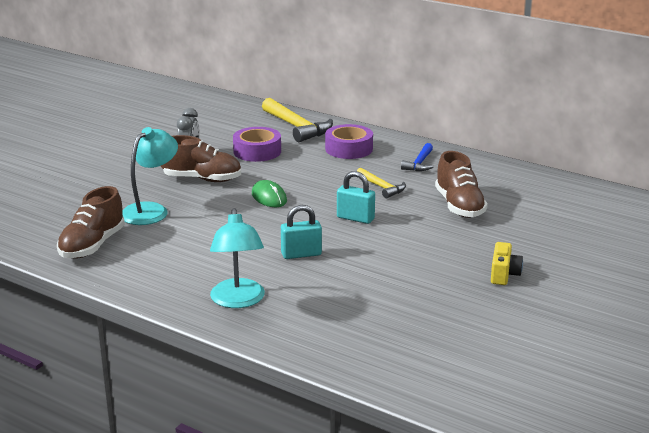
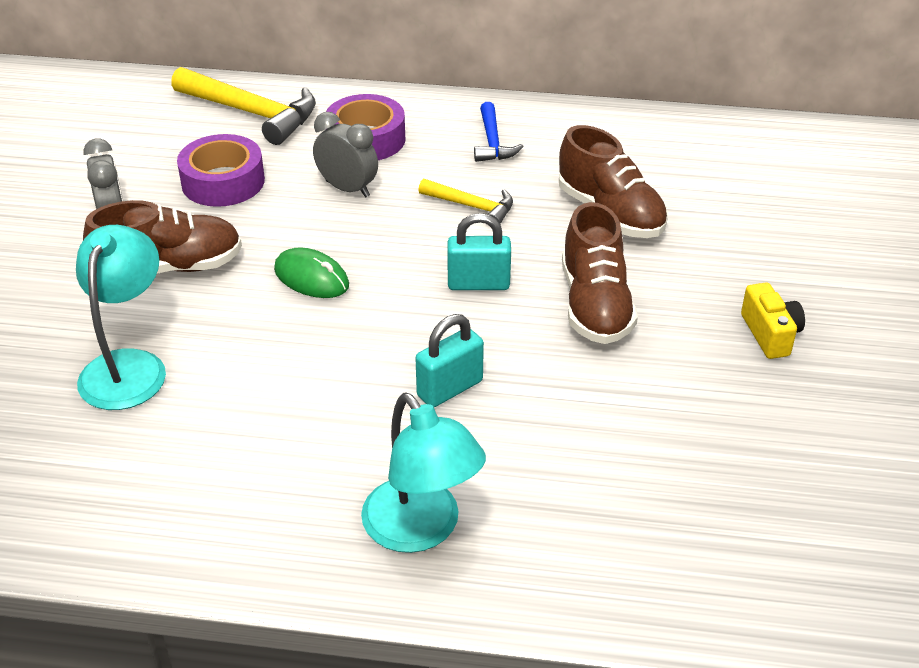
camera: 25 degrees left, 15 degrees up
brown shoe [57,186,125,259] -> brown shoe moved to [562,202,638,344]
none -> grey clock [313,112,378,198]

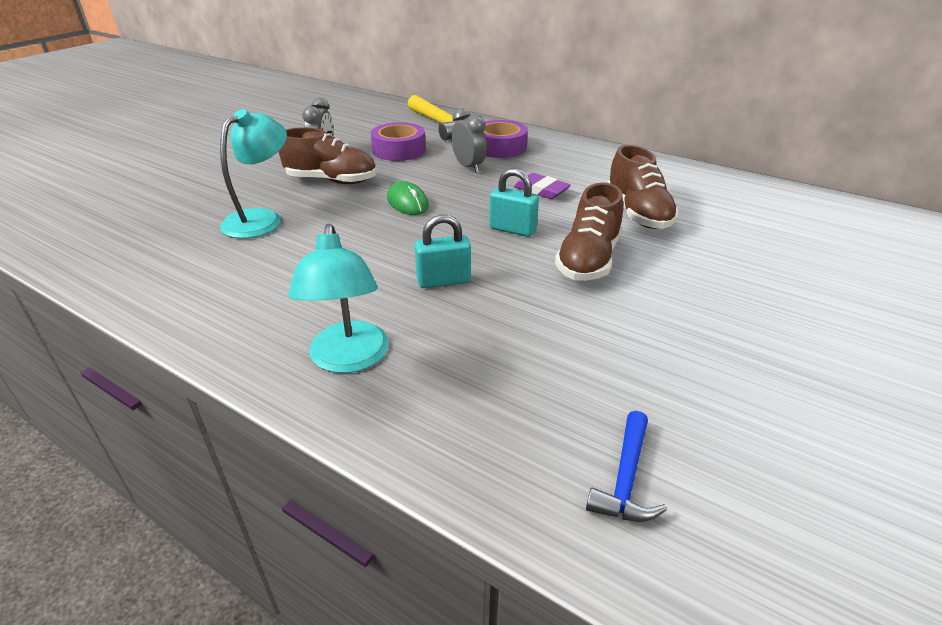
camera: 25 degrees right, 5 degrees down
yellow hammer [418,179,513,224] -> purple eraser [514,173,571,199]
blue hammer [474,102,524,162] -> blue hammer moved to [586,411,667,522]
yellow camera [741,283,805,359] -> none

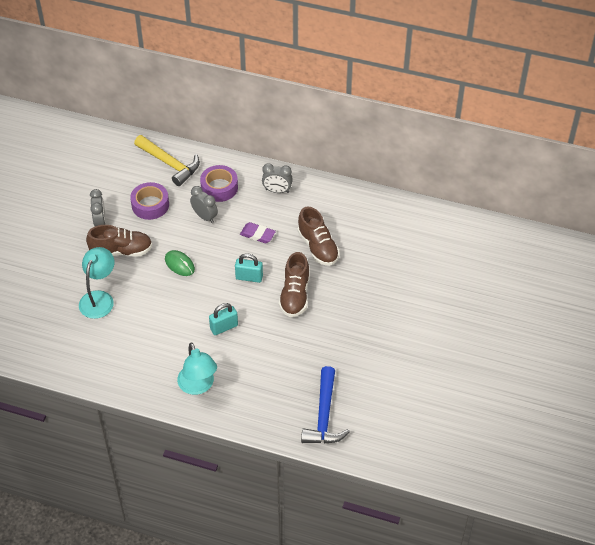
camera: 15 degrees left, 15 degrees up
blue hammer [586,411,667,522] -> blue hammer [301,366,350,443], size x1.76
none -> grey clock [262,163,293,193]

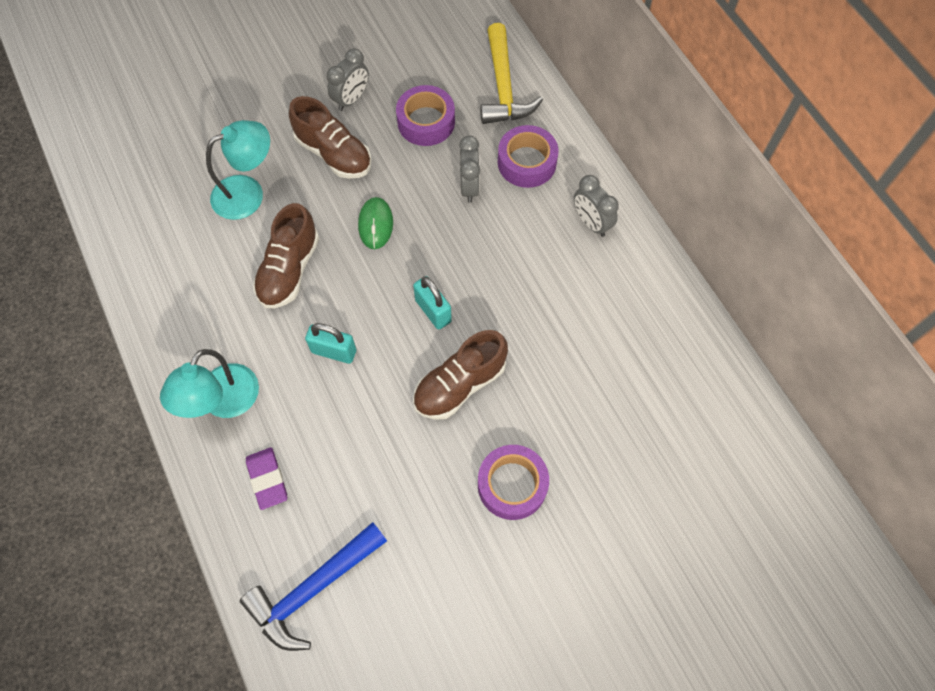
camera: 45 degrees right, 15 degrees up
purple eraser [240,222,276,243] -> purple eraser moved to [246,448,287,510]
brown shoe [298,207,340,266] -> brown shoe moved to [253,203,319,308]
none -> purple tape [478,445,549,520]

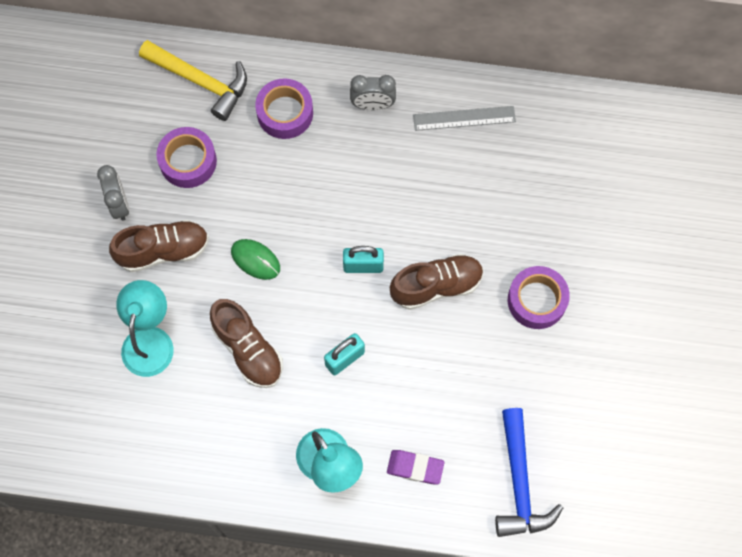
camera: 55 degrees left, 5 degrees up
brown shoe [413,330,508,420] -> brown shoe turned 105 degrees counterclockwise [390,254,483,310]
grey clock [459,135,480,203] -> none
none -> grey ruler [413,106,516,131]

